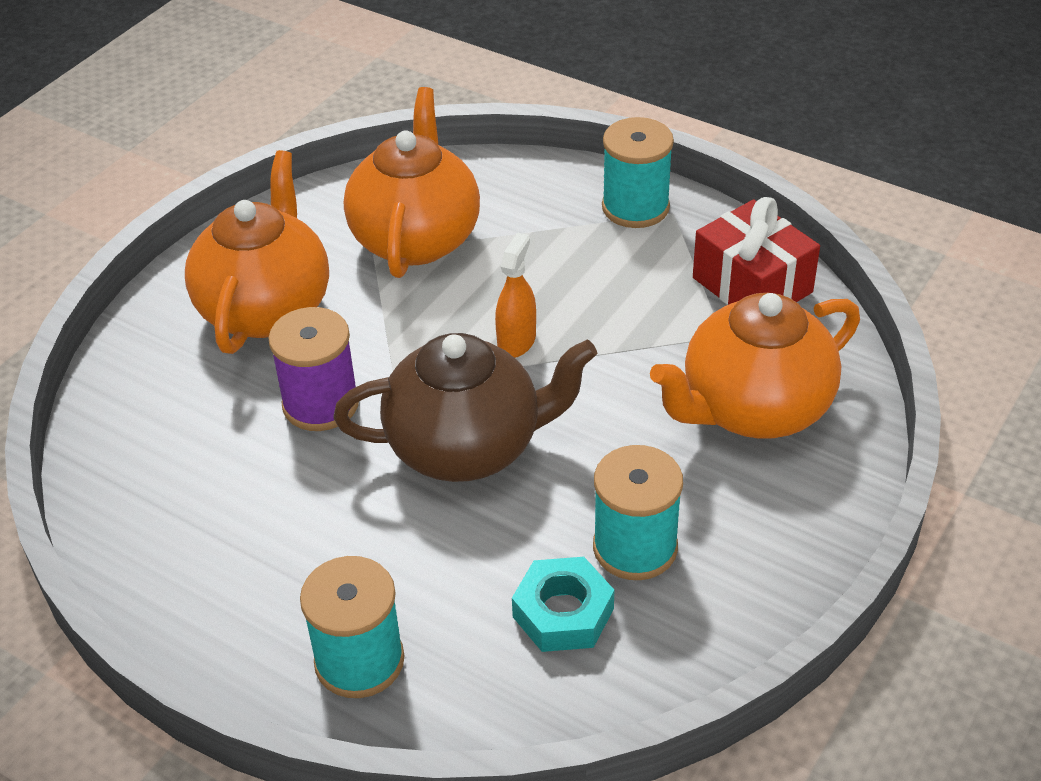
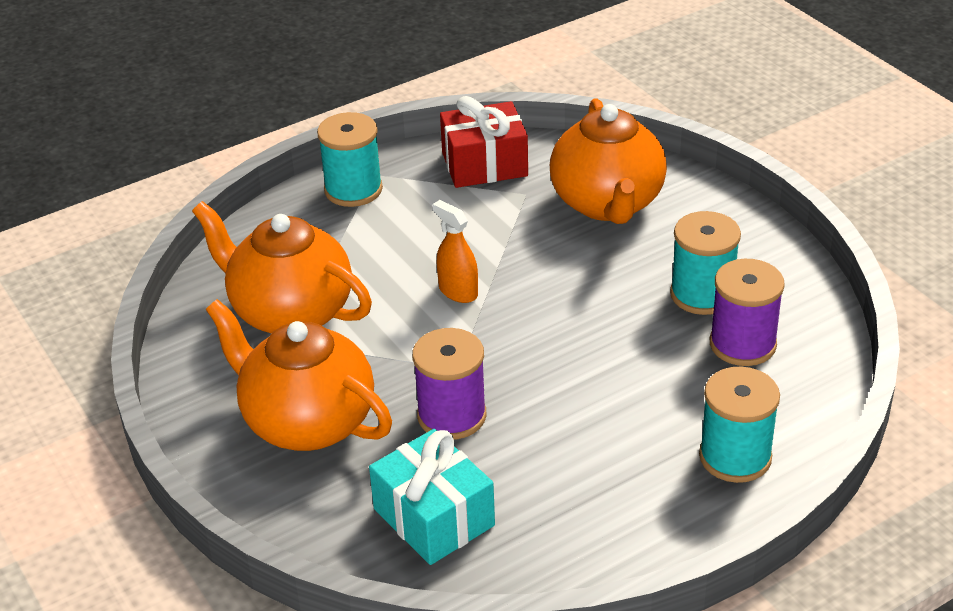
camera: 65 degrees left, 5 degrees down
brown teapot [333,333,598,482] -> none
turquoise nut [512,557,614,652] -> purple spool [710,259,785,366]
none -> turquoise gift [369,429,495,565]

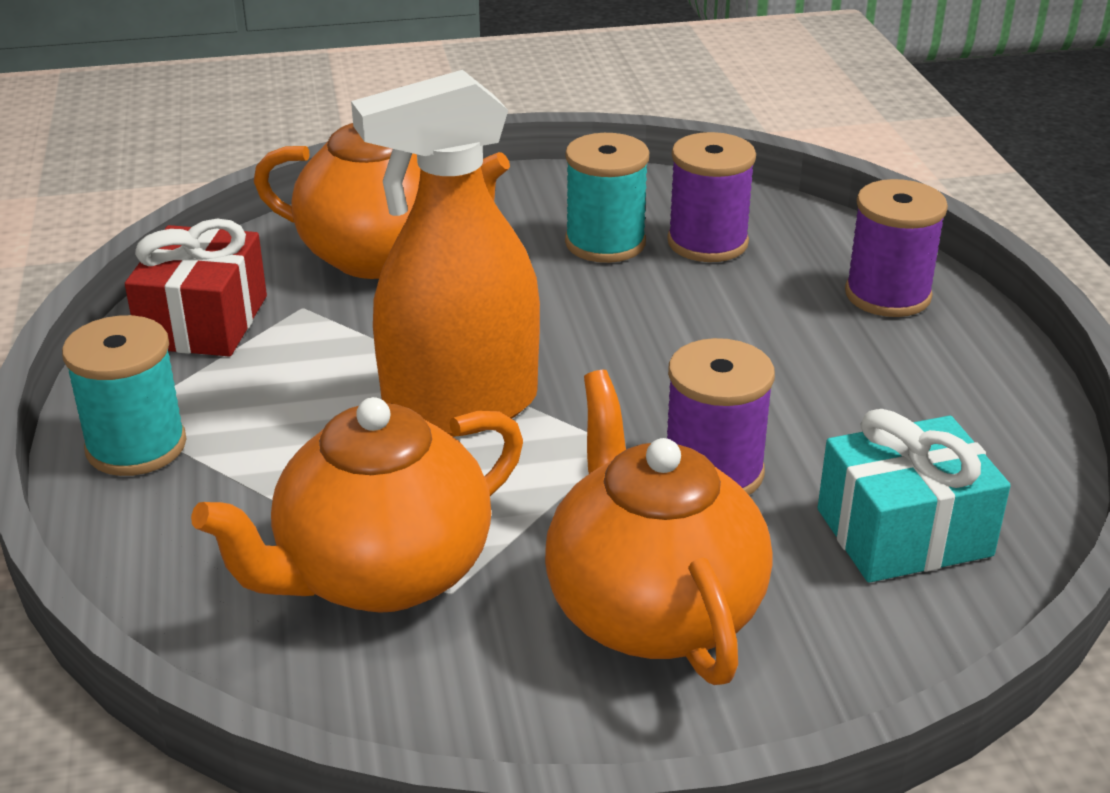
camera: 70 degrees left, 5 degrees down
orange teapot [206,299,392,451] -> orange teapot turned 105 degrees clockwise [545,370,772,685]
orange spray bottle [432,200,478,303] -> orange spray bottle [351,70,540,437], size x2.25
turquoise spool [699,367,780,483] -> purple spool [845,179,948,317]

